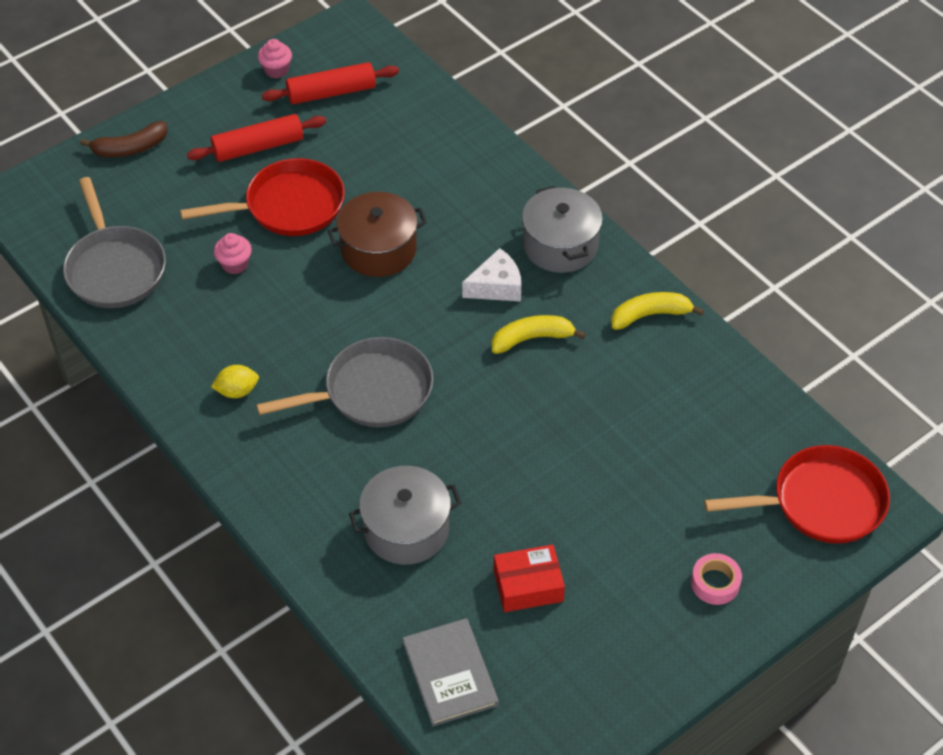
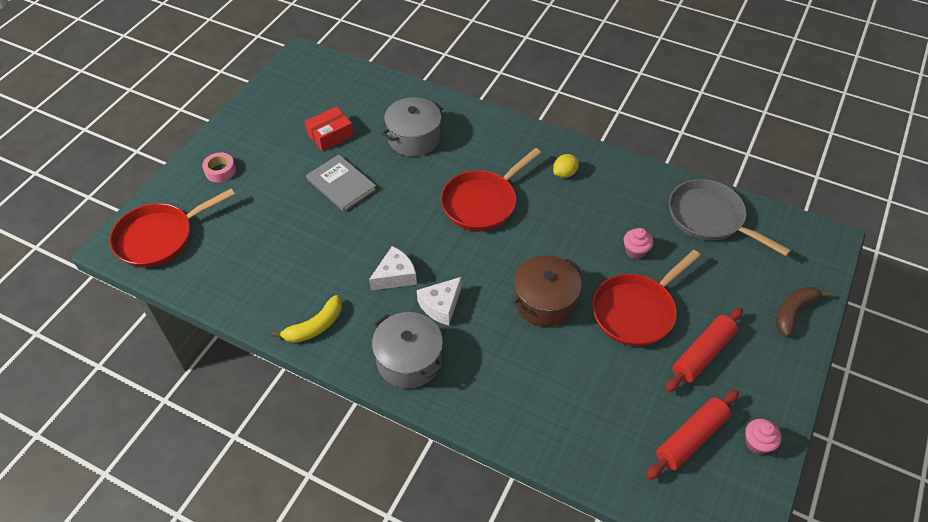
camera: 155 degrees right, 0 degrees up
grey pan [256,337,433,427] -> red pan [441,148,541,231]
grey book [403,618,499,726] -> grey book moved to [306,155,377,212]
yellow banana [492,315,586,354] -> white cheese [369,246,417,290]

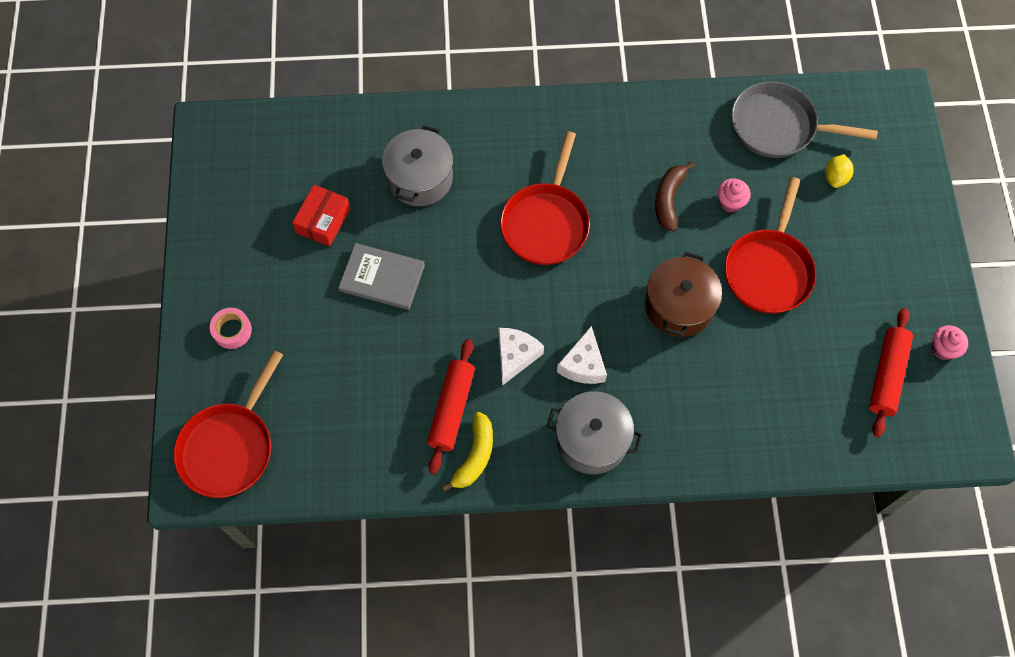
camera: 30 degrees left, 15 degrees up
yellow lemon [553,154,579,178] -> yellow lemon moved to [825,154,853,188]
red rolling pin [665,307,743,392] -> red rolling pin moved to [427,339,475,474]
brown banana [776,287,831,337] -> brown banana moved to [655,162,695,231]

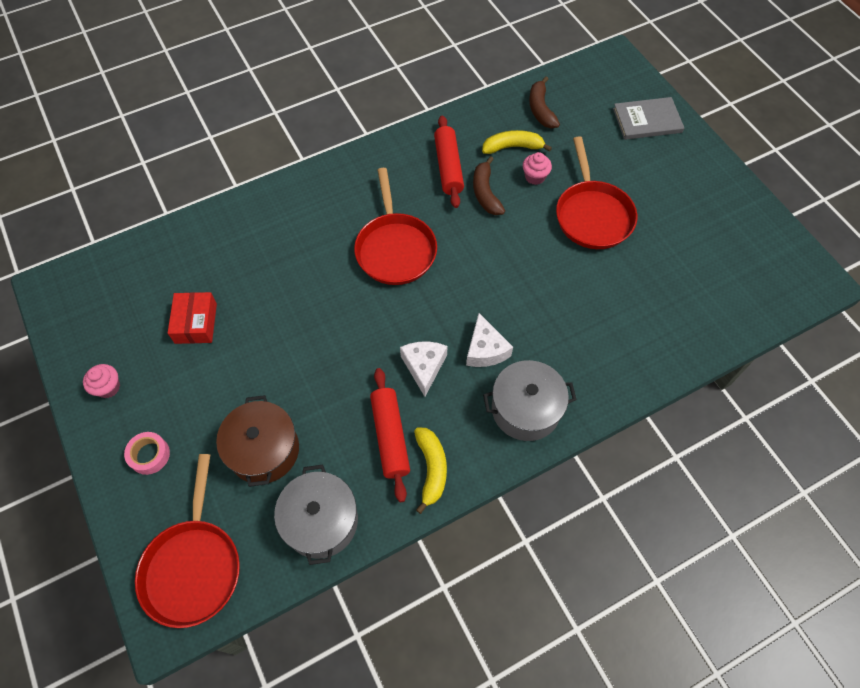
camera: 25 degrees left, 5 degrees down
grey book [338,243,425,310] -> grey book moved to [613,97,684,140]
grey pot [382,125,453,206] -> grey pot moved to [274,465,358,565]
brown pot [645,252,722,337] -> brown pot moved to [216,395,299,487]
grey pan [731,81,878,158] -> brown banana [529,76,560,128]
yellow lemon [825,154,853,188] -> none
red rolling pin [869,308,913,437] -> red rolling pin moved to [434,115,464,208]
pink cupcake [931,325,968,360] -> pink cupcake moved to [83,364,120,398]
none -> yellow banana [482,130,552,154]

